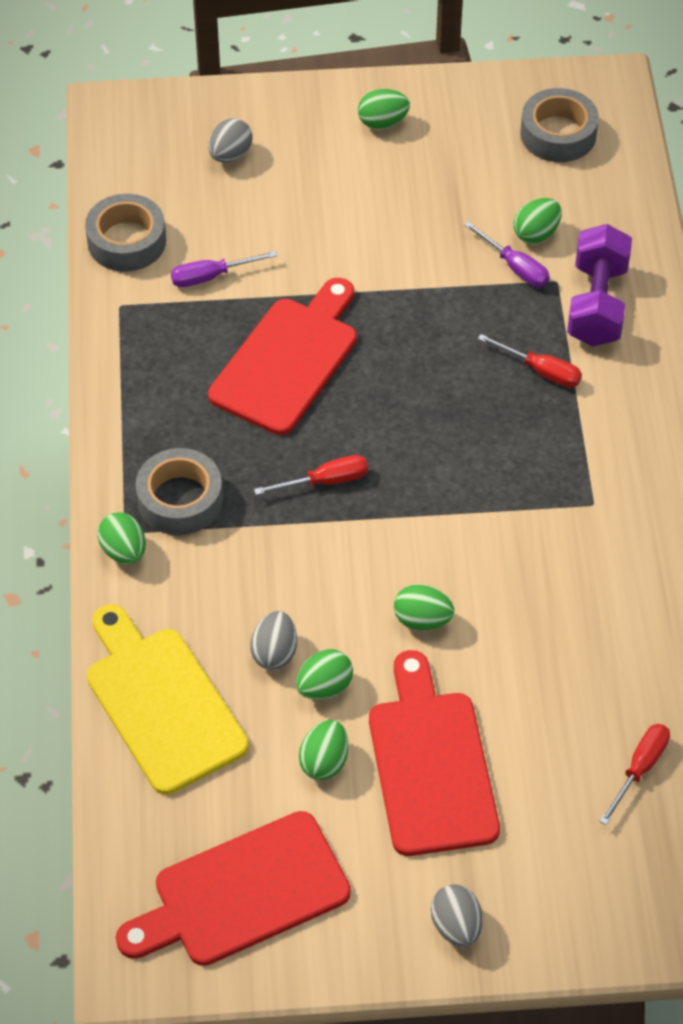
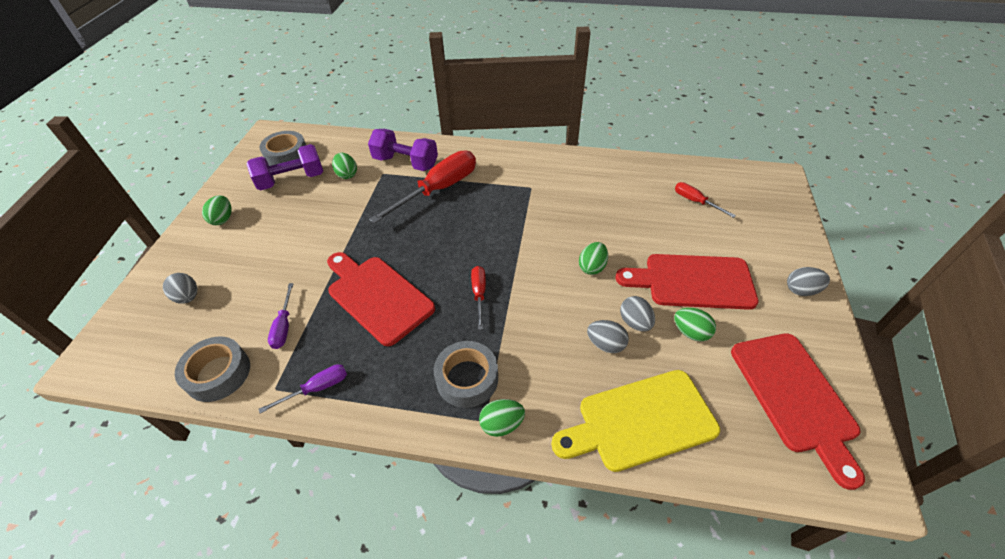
camera: 75 degrees left, 5 degrees down
green egg [296,649,353,700] -> grey egg [620,296,655,331]
purple screwdriver [464,221,550,287] -> purple screwdriver moved to [259,364,347,413]
red screwdriver [478,334,582,388] -> red screwdriver [369,150,476,224], size x2.05
none -> purple dumbbell [246,144,323,190]

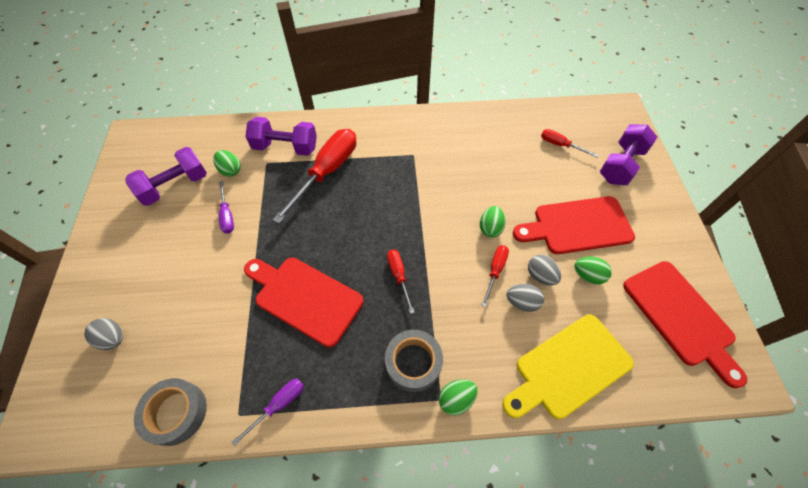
camera: 15 degrees left, 10 degrees up
green egg [202,195,232,225] -> none
grey tape [260,131,306,166] -> none
purple screwdriver [268,283,294,349] -> purple screwdriver moved to [219,181,234,234]
grey egg [787,267,830,296] -> none
none -> red screwdriver [481,245,509,307]
none -> purple dumbbell [600,124,657,185]

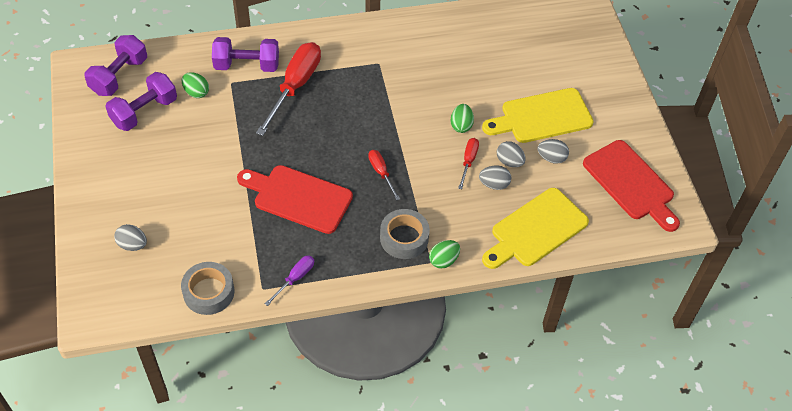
camera: 10 degrees left, 5 degrees down
purple screwdriver [219,181,234,234] -> none
red cutting board [513,196,635,254] -> yellow cutting board [482,88,594,143]
red screwdriver [541,129,598,157] -> none
green egg [574,257,612,285] -> grey egg [537,139,569,164]
purple dumbbell [600,124,657,185] -> purple dumbbell moved to [84,35,147,96]

